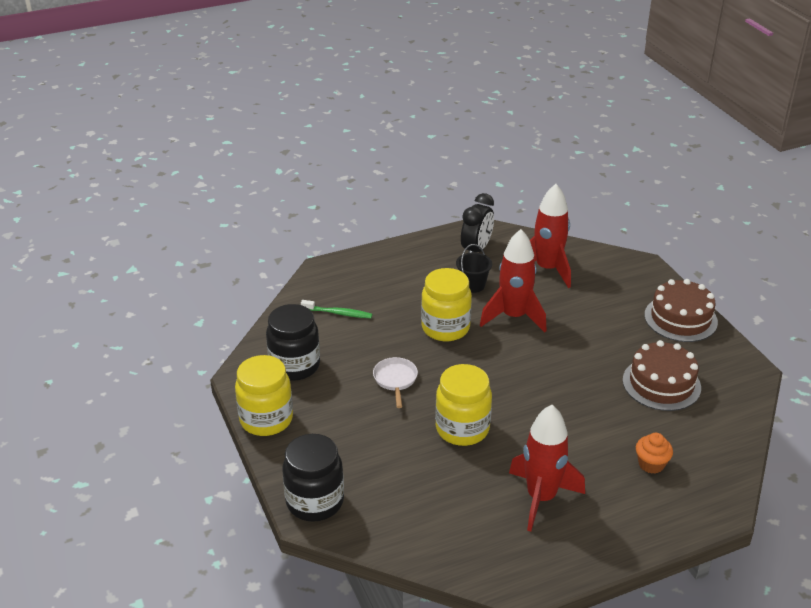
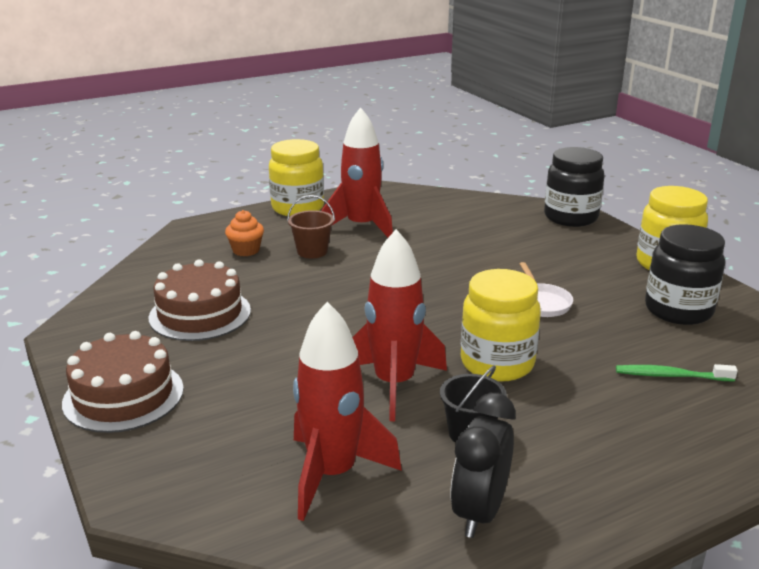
camera: 175 degrees right, 10 degrees down
yellow jar [435,364,492,446] -> yellow jar moved to [269,139,324,217]
none -> brown bucket [287,195,335,259]

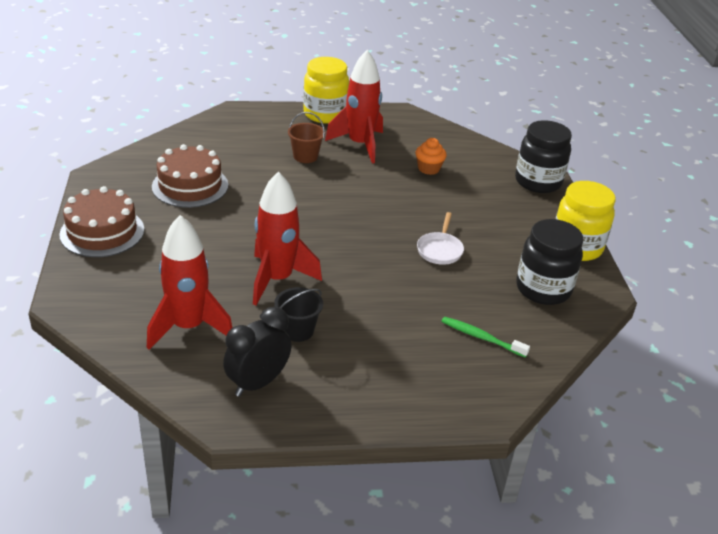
camera: 20 degrees right, 10 degrees up
orange cupcake [225,210,264,256] -> orange cupcake moved to [415,138,447,175]
yellow jar [461,269,541,382] -> none

